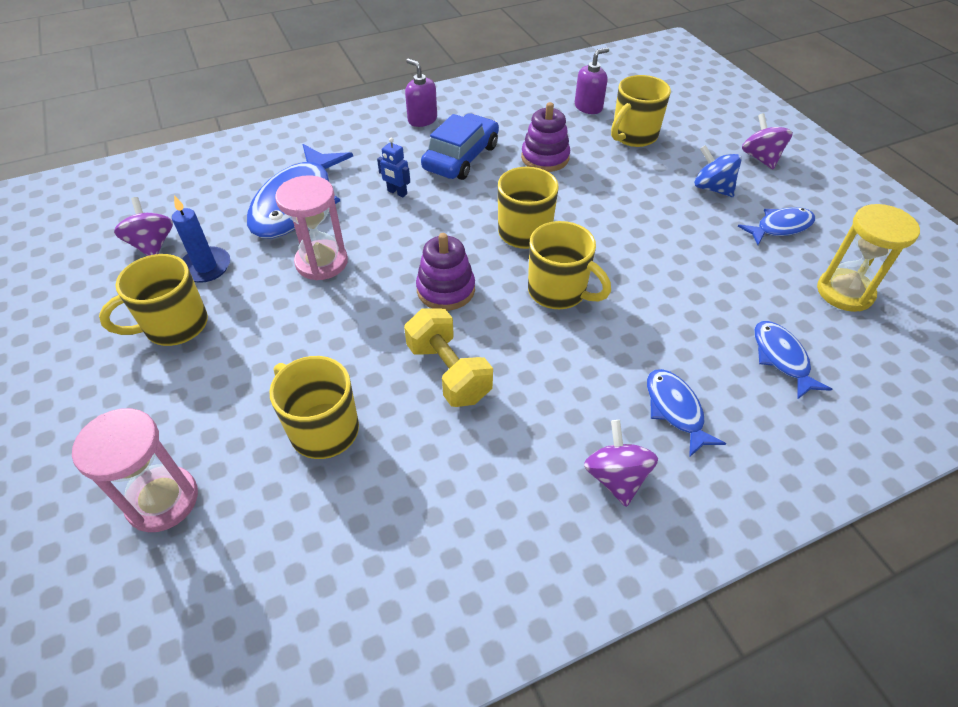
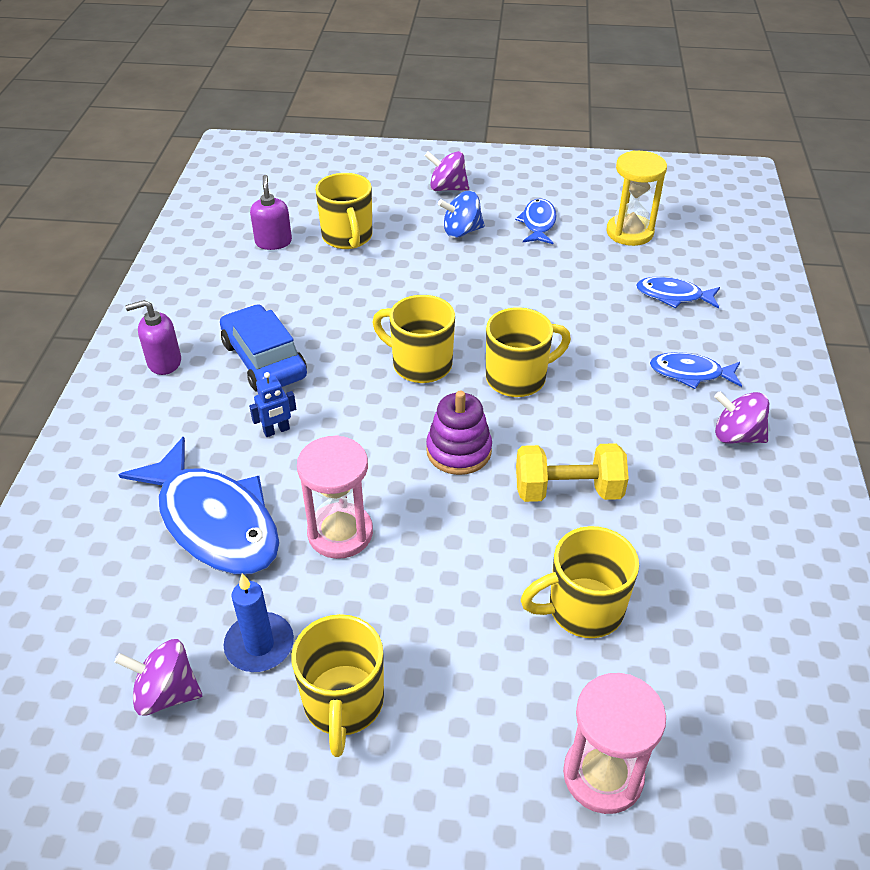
camera: 60 degrees left, 5 degrees down
purple stacking toy [521,102,570,172] -> none

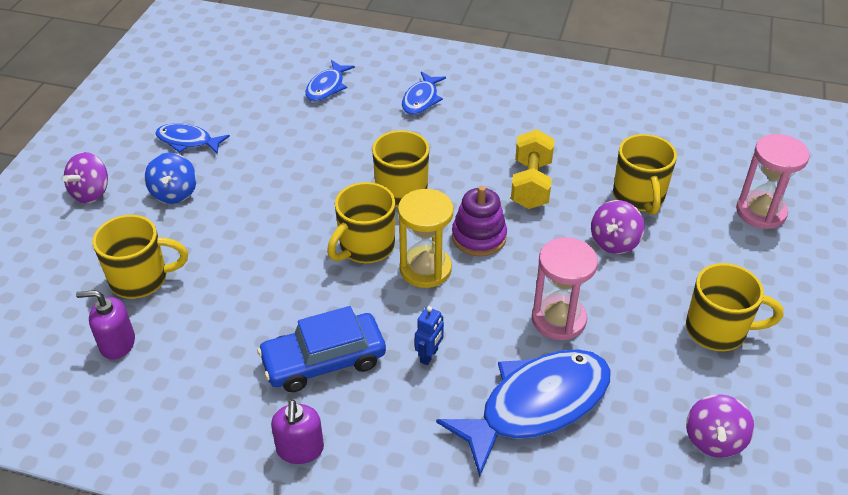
camera: 80 degrees left, 0 degrees up
blue candle [224,574,294,672] -> none
blue robot [249,372,296,437] -> blue robot turned 45 degrees clockwise [415,306,444,365]
yellow hourglass [606,150,667,246] -> yellow hourglass moved to [398,189,454,288]
purple spinning top [714,392,769,444] -> purple spinning top moved to [591,200,645,254]

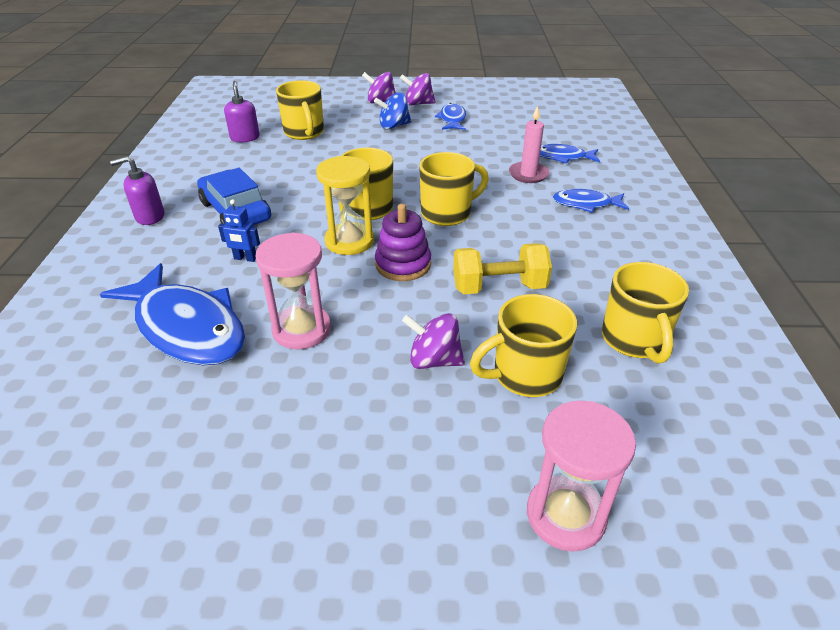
camera: 75 degrees right, 5 degrees down
yellow mug [686,263,783,351] -> yellow mug moved to [602,262,689,363]
purple spinning top [686,394,754,458] -> purple spinning top moved to [400,73,435,106]
none -> pink candle [509,105,549,183]

